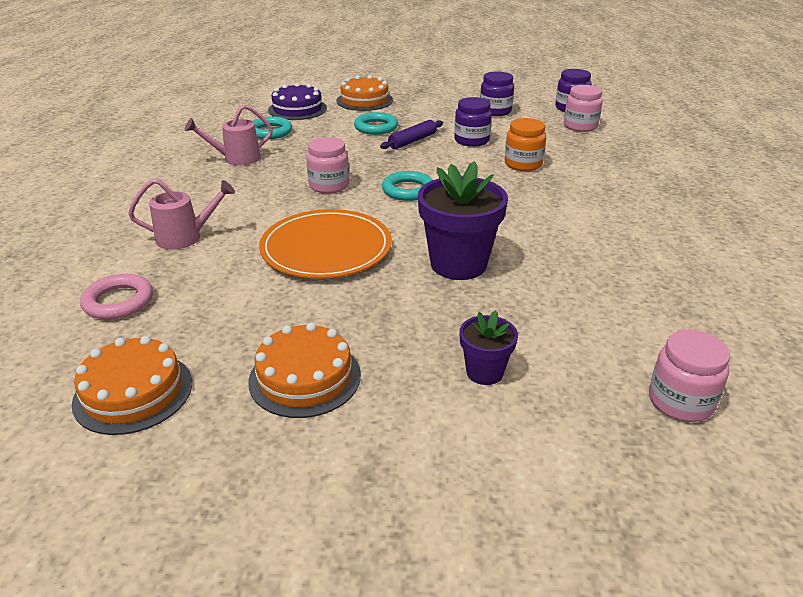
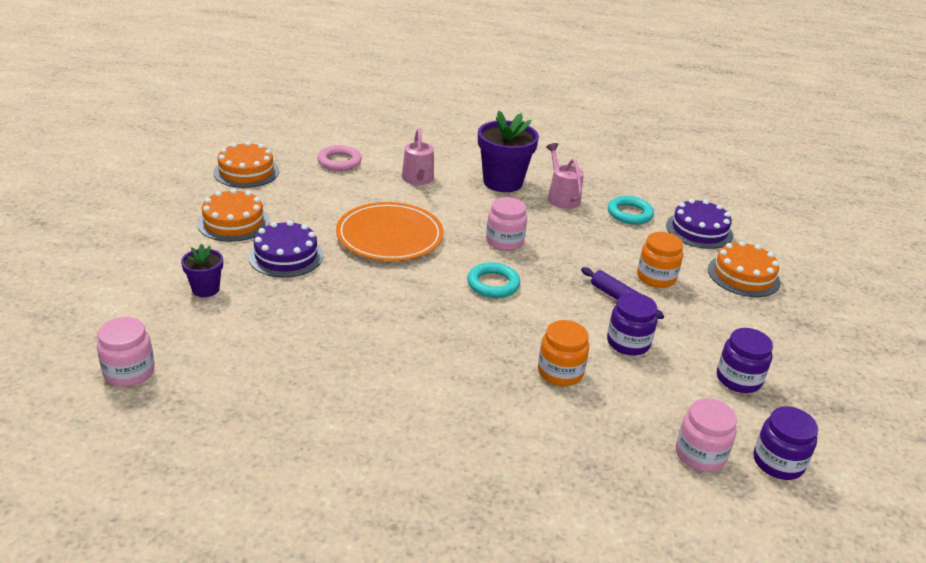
camera: 90 degrees right, 0 degrees up
turquoise ring [354,112,398,135] -> orange jar [637,232,683,288]
purple flower pot [418,161,508,280] -> purple flower pot moved to [478,111,539,192]
none -> purple cake [248,220,323,277]

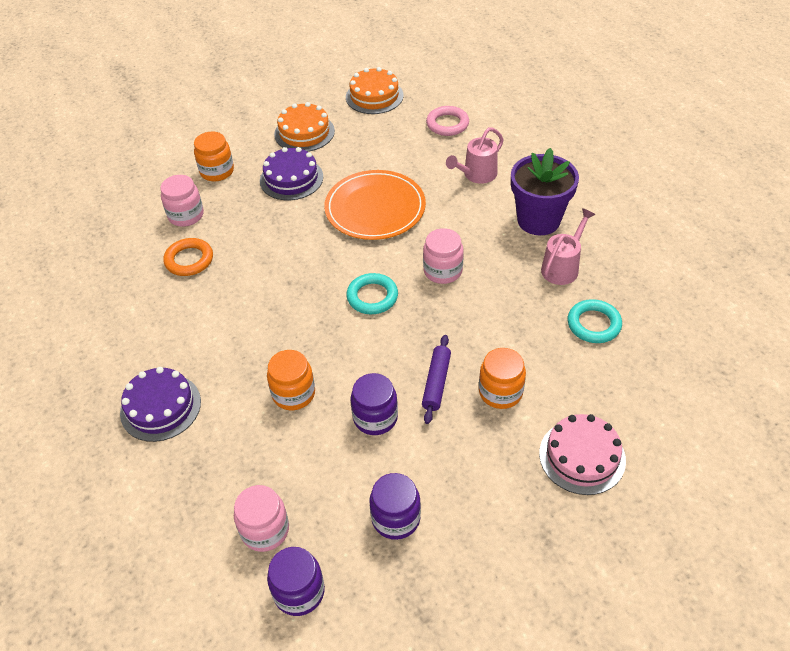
camera: 60 degrees right, 15 degrees up
pink jar [97,317,155,387] -> pink jar moved to [160,175,204,227]
purple flower pot [181,244,223,297] -> orange jar [194,131,234,181]
purple cake [666,199,733,249] -> purple cake moved to [120,367,201,442]
orange cake [708,241,780,297] -> pink cake [539,414,626,495]
none -> orange ring [163,238,213,276]

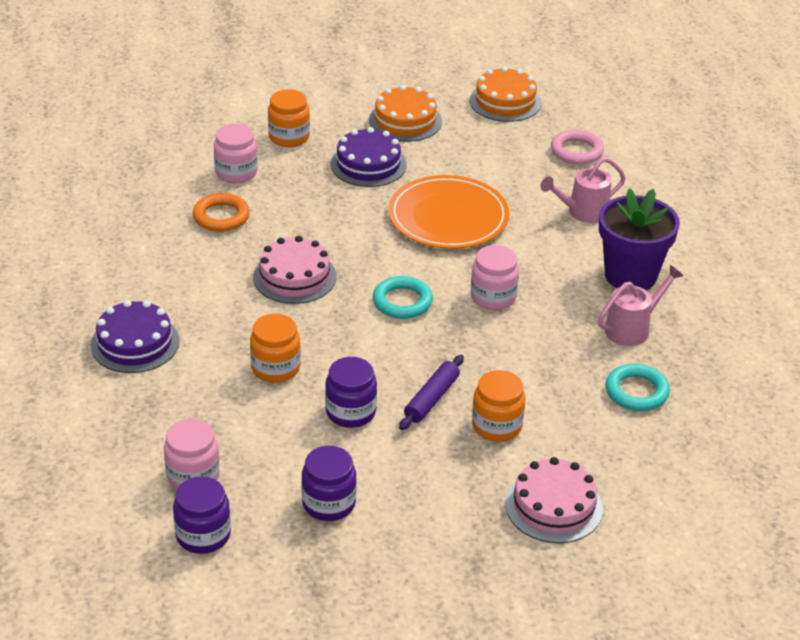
camera: 15 degrees right, 10 degrees down
none -> pink cake [253,236,336,304]

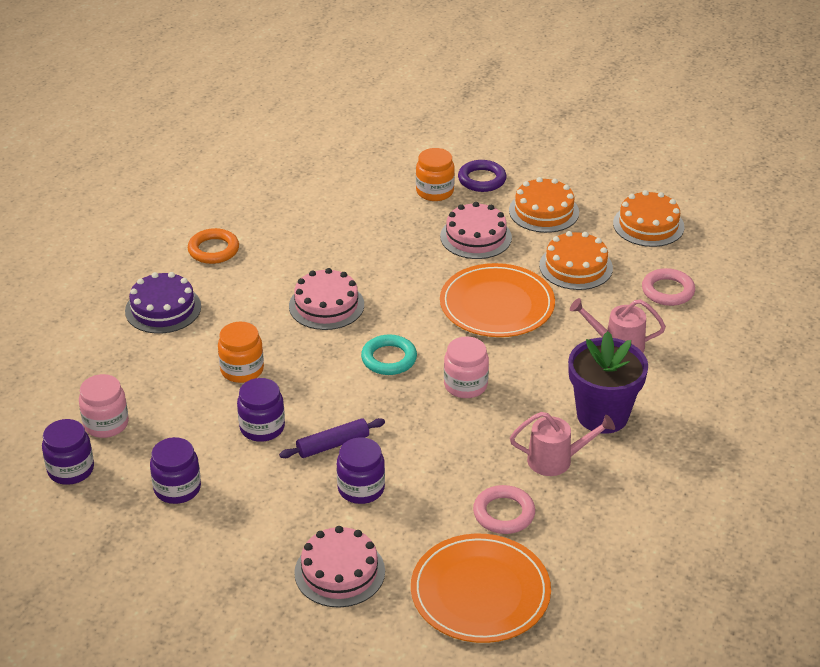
camera: 35 degrees right, 0 degrees up
orange ring [193,193,250,232] -> orange ring moved to [188,228,239,264]
pink jar [214,124,258,183] -> none
purple cake [331,127,407,187] -> pink cake [440,202,512,259]
orange jar [472,370,525,442] -> purple jar [337,437,385,504]
turquoise ring [606,364,670,411] -> pink ring [473,485,535,534]
none -> orange plate [411,534,551,643]
none -> purple ring [458,160,507,192]
none -> orange cake [539,231,613,290]

